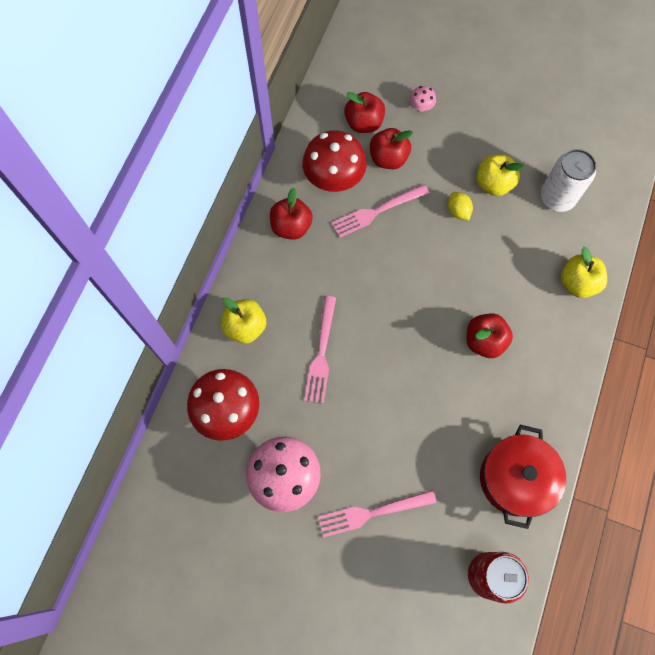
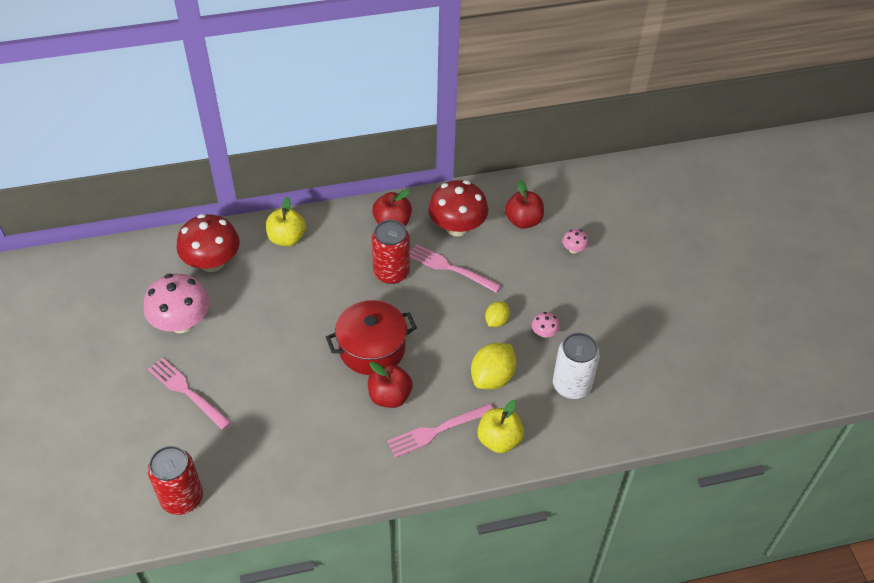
camera: 55 degrees right, 20 degrees down
pink fork [304,296,336,404] -> pink fork moved to [387,403,494,458]
red apple [370,128,413,169] -> none
yellow apple [477,155,524,196] -> pink mushroom [532,312,560,338]
red pot [480,425,566,529] -> red pot moved to [326,300,417,375]
none -> red can [371,220,410,284]
none -> yellow lemon [471,343,517,390]

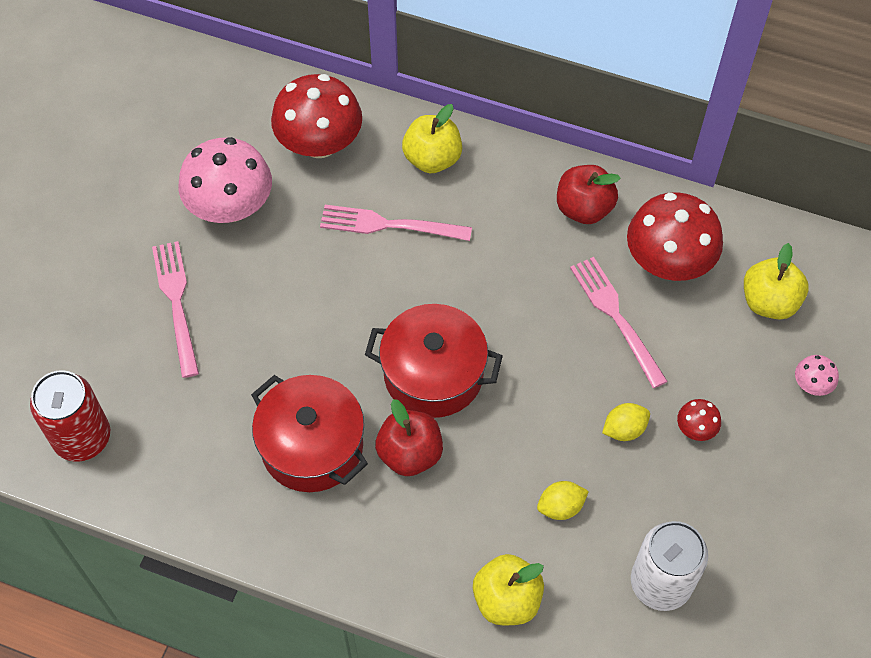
camera: 35 degrees right, 10 degrees up
red can [371,220,410,284] -> none
pink fork [387,403,494,458] -> pink fork moved to [320,205,472,241]
yellow lemon [471,343,517,390] -> yellow lemon [537,481,589,520], size x0.58
red apple [505,180,544,229] -> yellow apple [744,243,809,320]
pink mushroom [532,312,560,338] -> none
none -> red pot [251,375,368,492]
none -> red mushroom [677,399,721,441]

